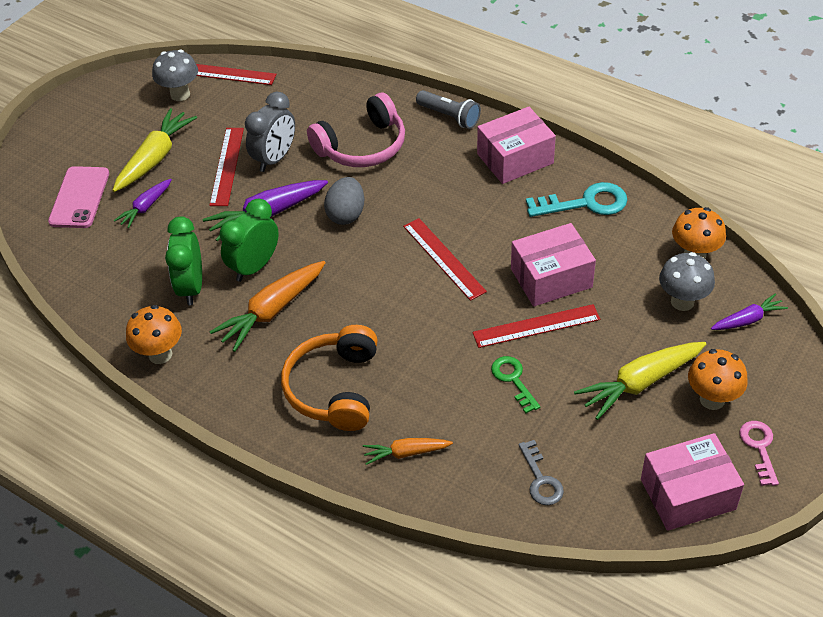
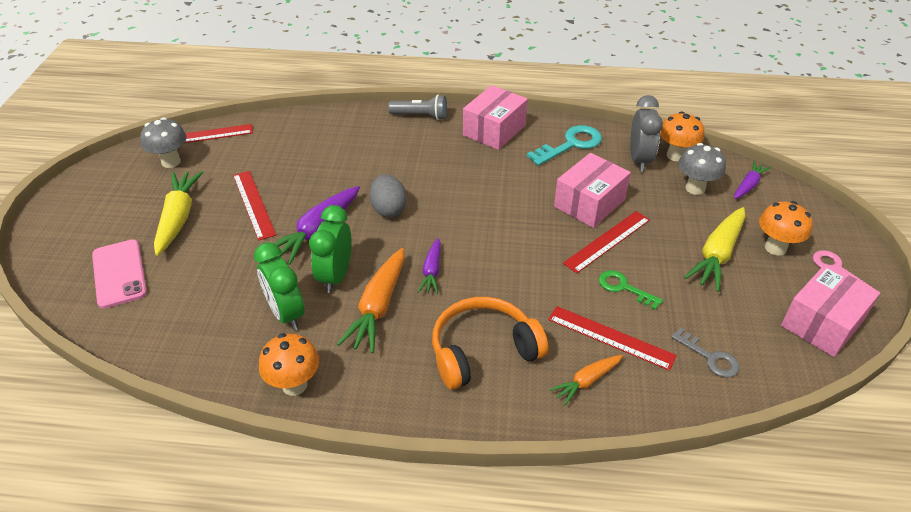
camera: 30 degrees left, 5 degrees down
purple carrot [114,179,172,228] -> purple carrot moved to [418,238,441,294]
grey clock [245,92,295,172] -> grey clock moved to [630,95,663,171]
orange headphones [281,325,378,431] -> orange headphones turned 90 degrees clockwise [432,297,548,390]
pink headphones [307,93,405,167] -> none
red ruler [403,218,487,301] -> red ruler moved to [548,306,677,371]

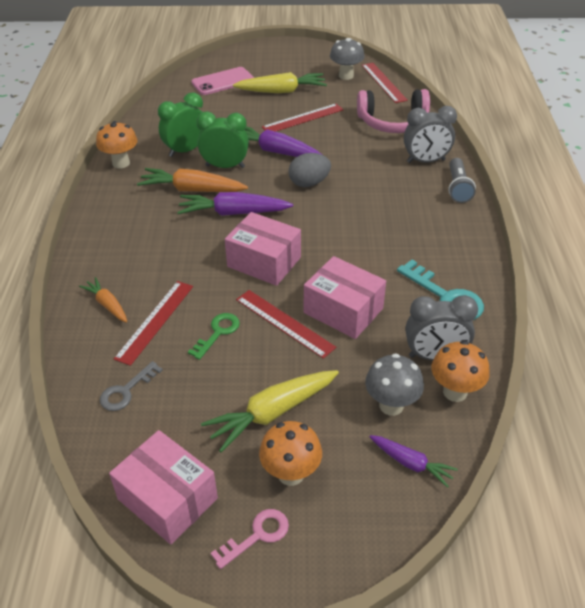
camera: 85 degrees right, 0 degrees up
purple carrot [418,238,441,294] -> purple carrot [177,192,293,216], size x1.72
orange headphones [432,297,548,390] -> none
pink box [463,85,528,150] -> pink box moved to [225,212,301,286]
yellow carrot [684,207,745,292] -> yellow carrot turned 60 degrees counterclockwise [201,370,339,453]
none -> pink headphones [357,89,430,133]
none -> grey clock [404,106,457,163]

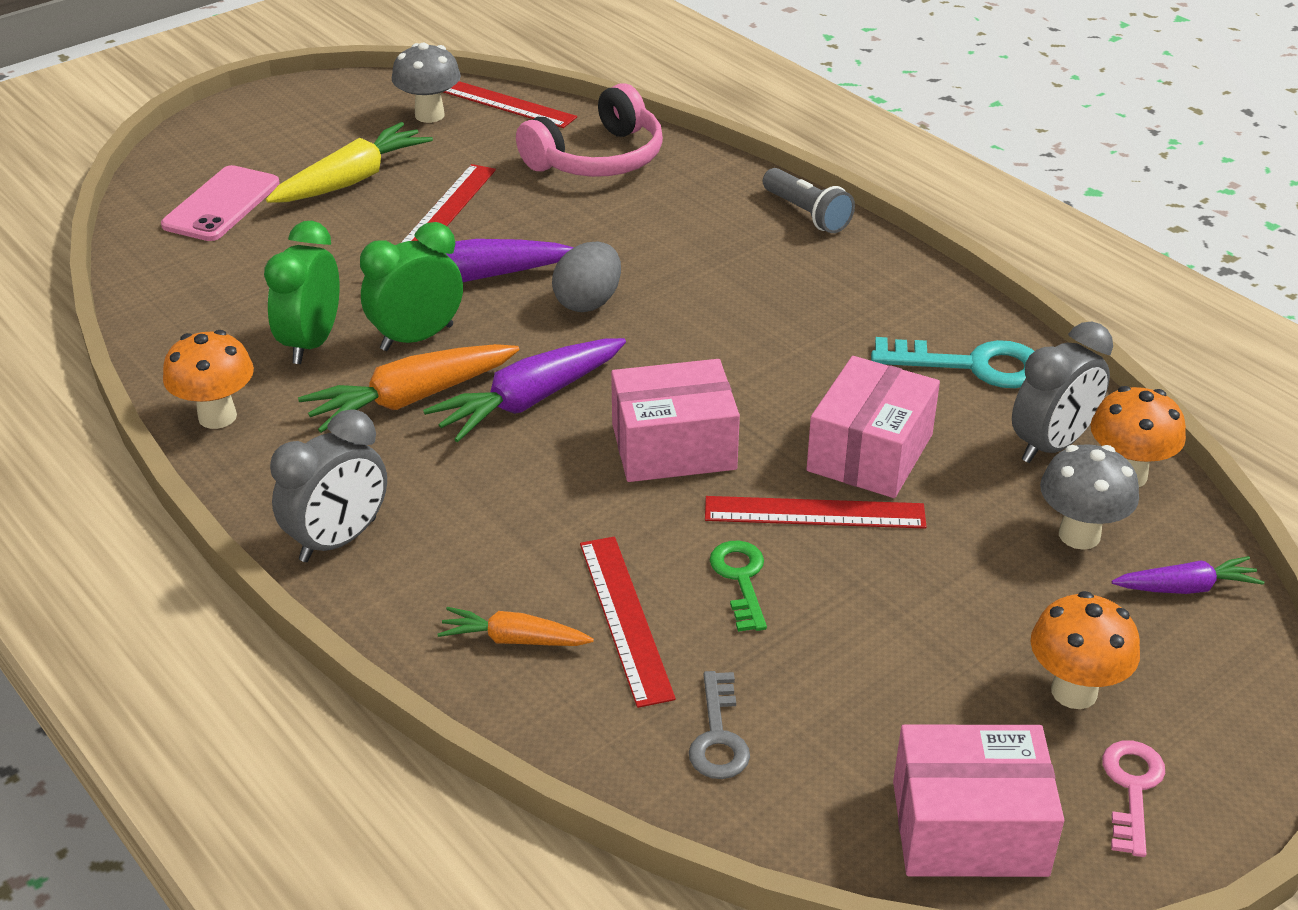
camera: 40 degrees left, 5 degrees down
yellow carrot [201,370,339,453] -> none
pink box [304,256,386,339] -> pink box turned 60 degrees counterclockwise [806,356,940,498]
grey clock [404,106,457,163] -> grey clock moved to [270,409,387,562]

